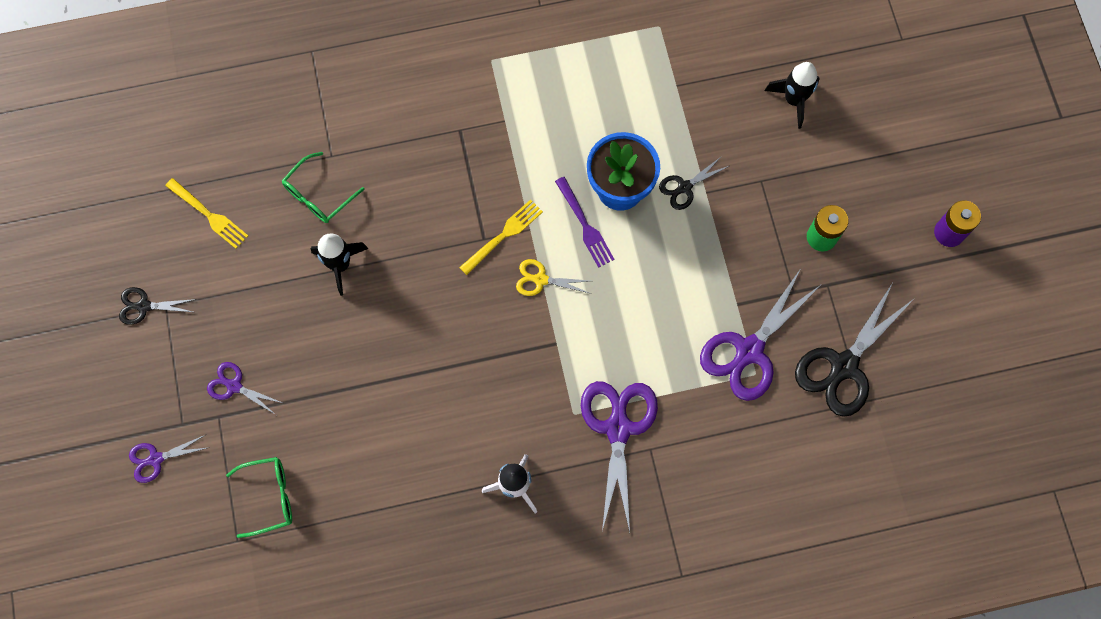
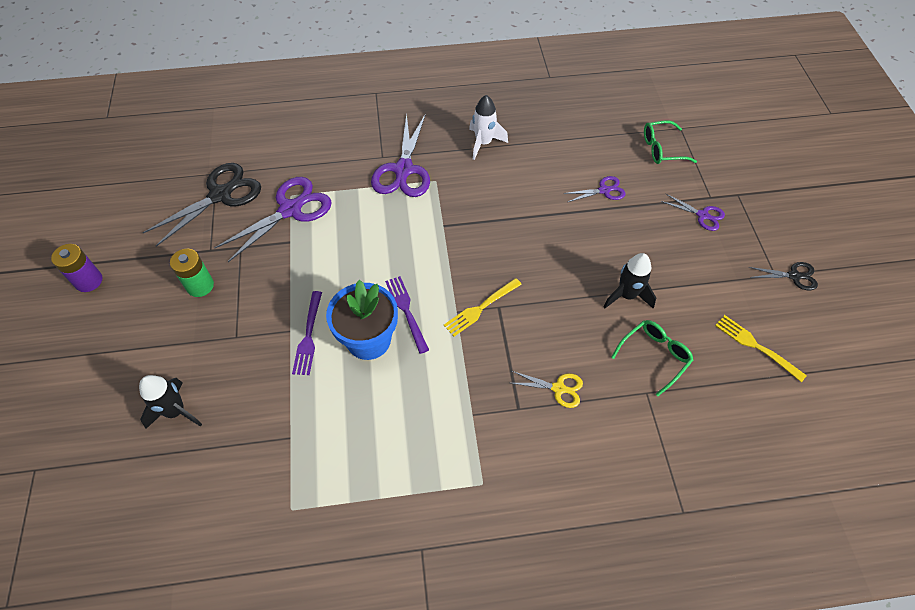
camera: 175 degrees left, 15 degrees down
purple scissors [129,435,210,483] -> purple scissors moved to [564,176,625,202]
yellow scissors [516,259,591,296] -> yellow scissors moved to [511,371,583,408]
black scissors [659,156,729,210] -> purple fork [292,291,322,375]

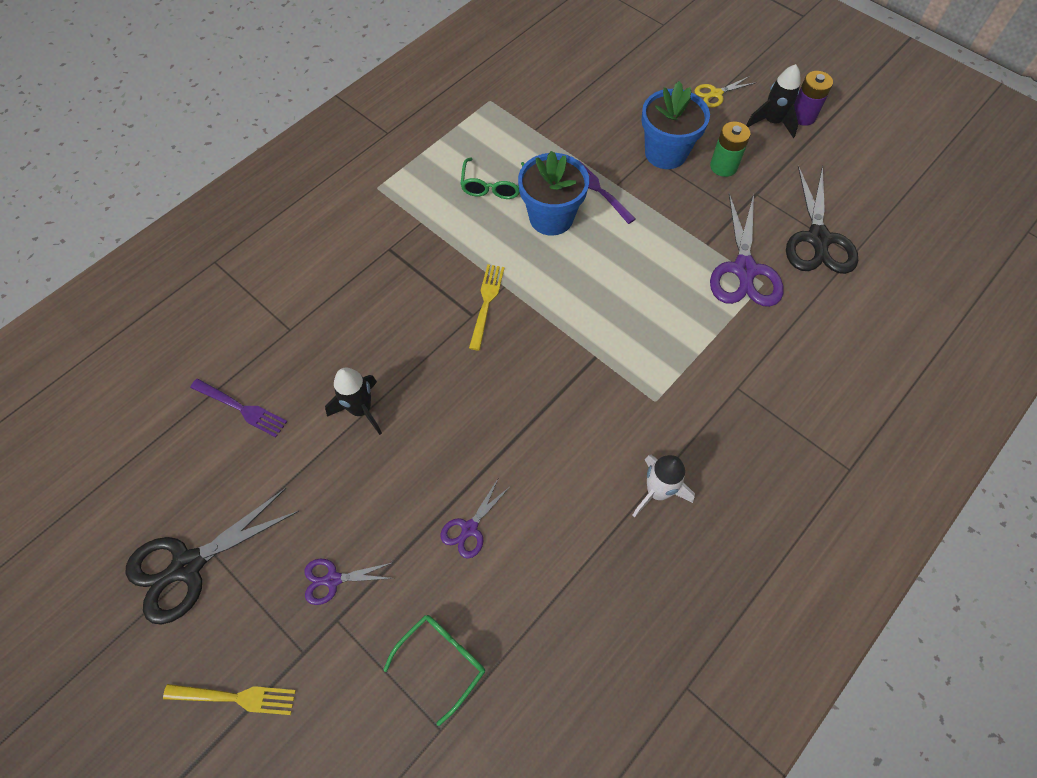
camera: 140 degrees right, 5 degrees up
black rocket [139,375,202,429] -> black rocket moved to [746,64,800,138]
purple scissors [371,113,430,197] -> none
purple fork [385,276,429,354] -> purple fork moved to [190,379,287,437]
yellow scissors [511,371,583,408] -> yellow scissors moved to [694,76,755,108]
green glasses [611,320,693,396] -> green glasses moved to [460,158,525,199]
yellow fork [715,315,807,382] -> yellow fork moved to [163,684,296,715]
black scissors [749,262,818,290] -> black scissors [126,488,299,625], size x1.93
none -> blue flower pot [641,81,710,169]

